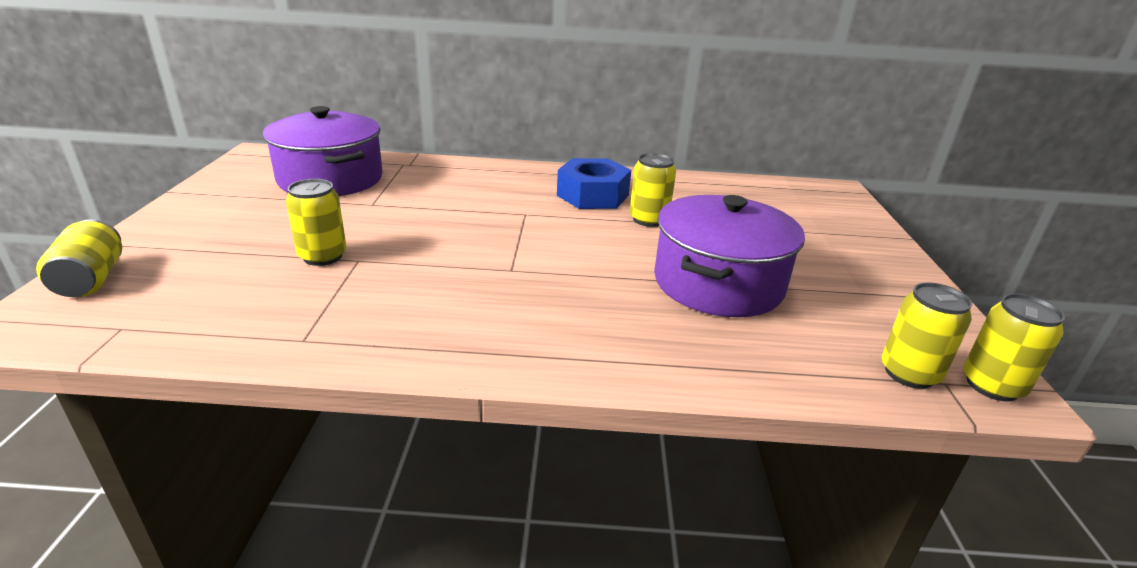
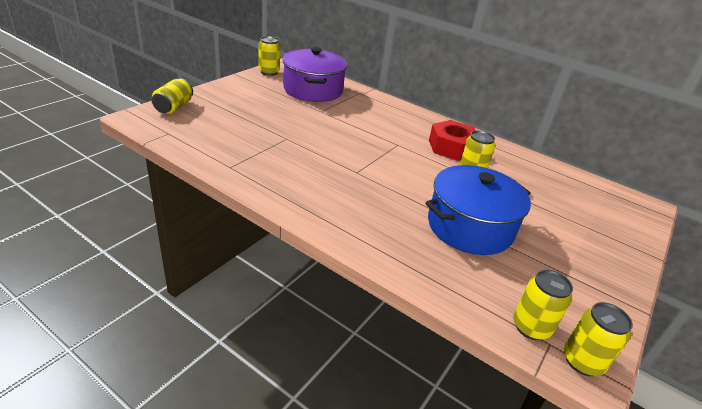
camera: 30 degrees right, 5 degrees up
yellow can [286,179,346,266] -> yellow can moved to [259,36,280,76]
blue nut [557,158,631,209] -> red nut [429,120,476,161]
purple pot [654,195,805,317] -> blue pot [426,165,531,255]

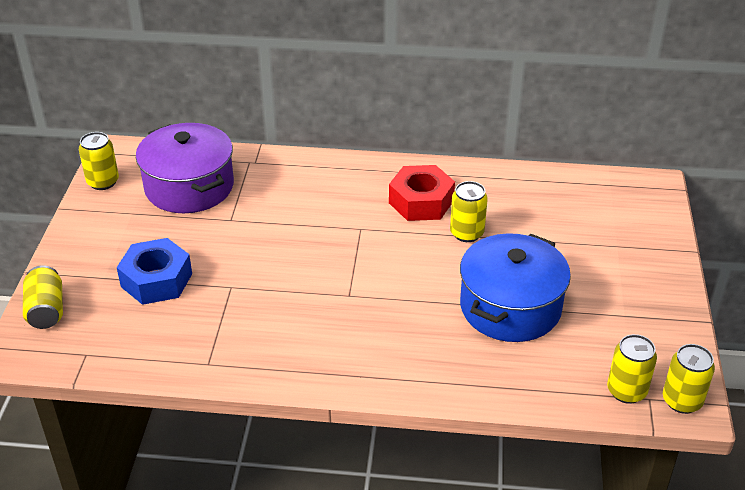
camera: 25 degrees left, 5 degrees up
none -> blue nut [117,238,192,305]

